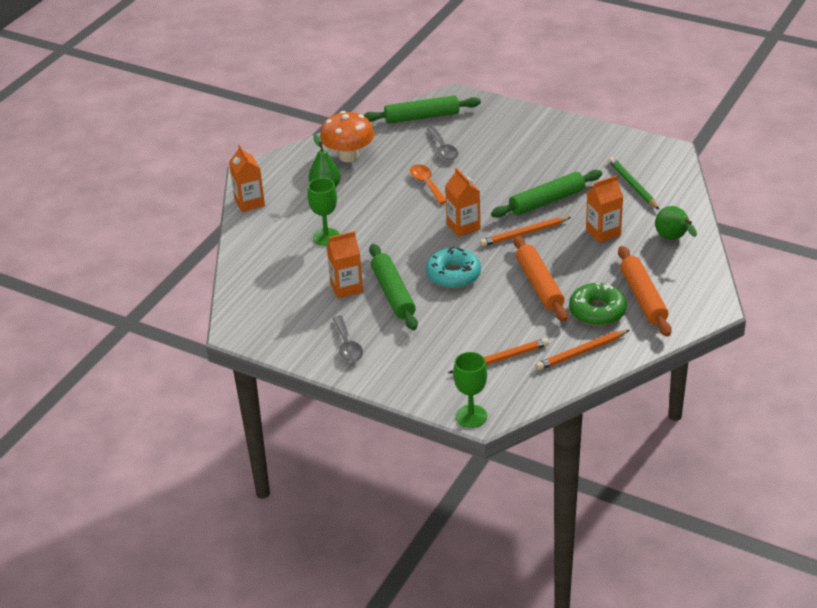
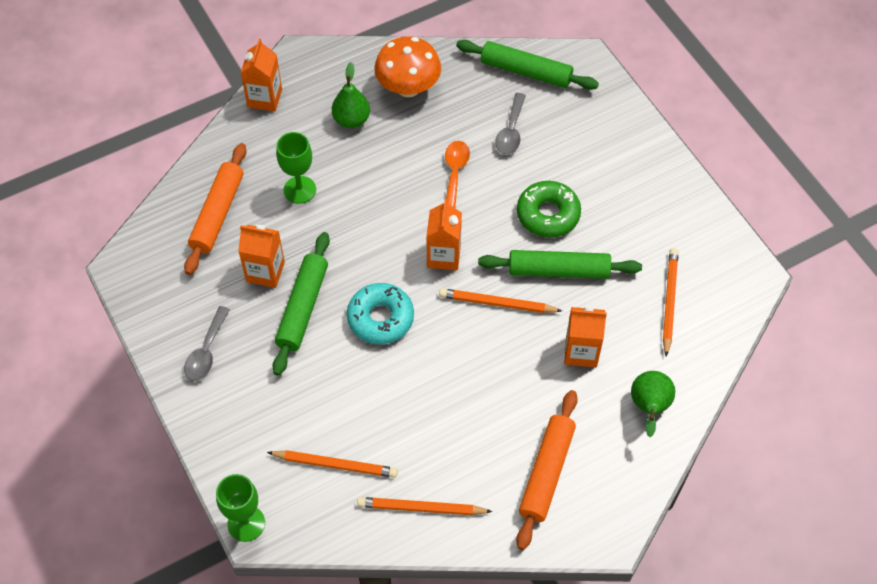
camera: 30 degrees right, 20 degrees up
orange rolling pin [513,235,568,322] -> orange rolling pin moved to [184,143,246,275]
green donut [569,283,627,326] -> green donut moved to [517,181,581,238]
green pencil [608,157,659,209] -> orange pencil [663,248,678,357]

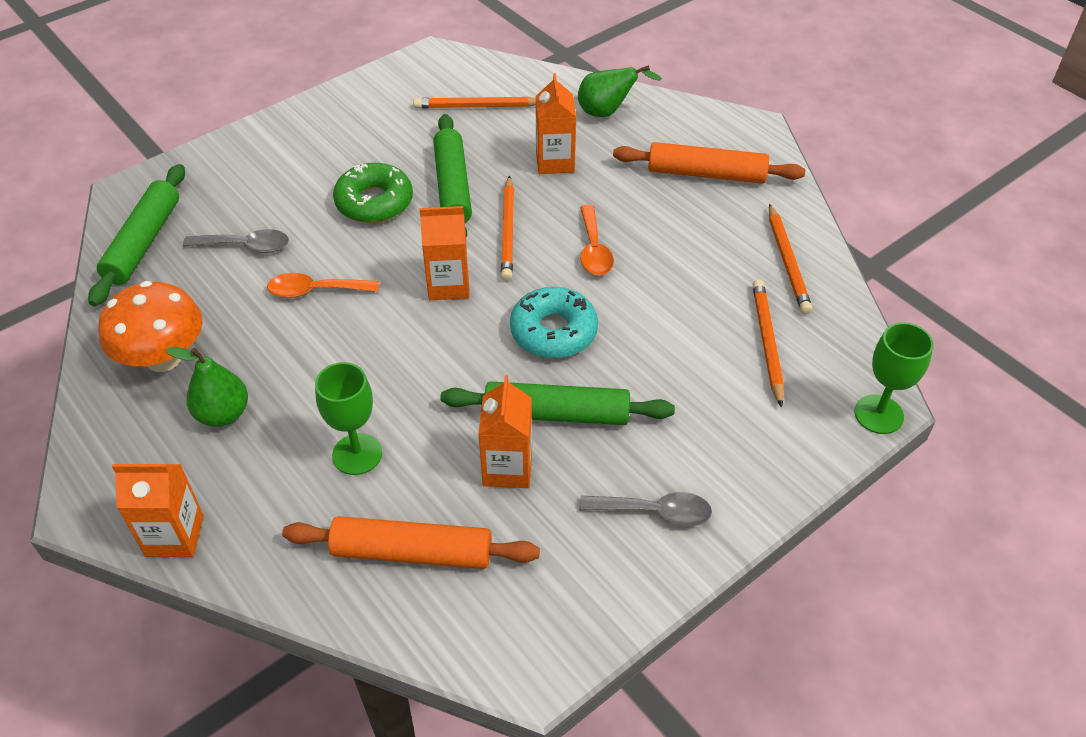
camera: 100 degrees left, 10 degrees down
none -> orange spoon [580,205,614,275]

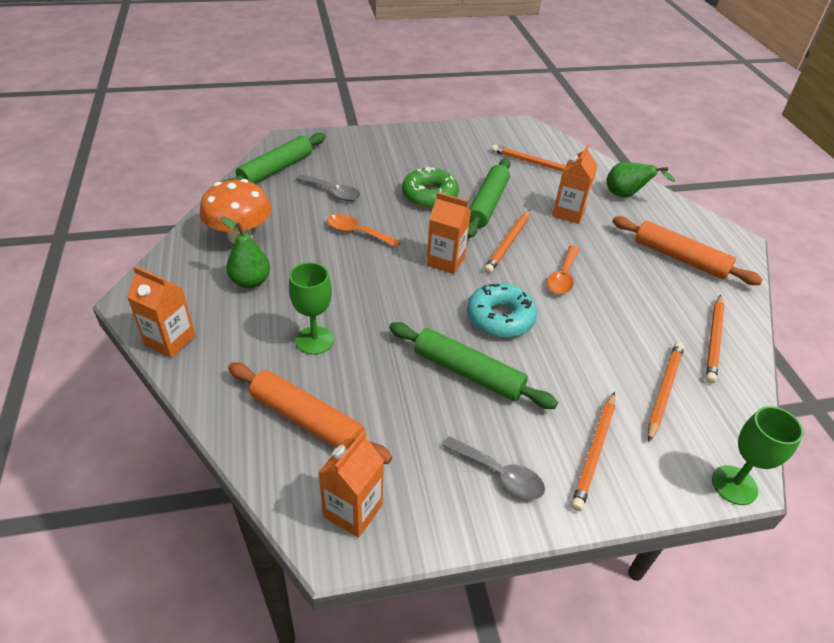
camera: 25 degrees right, 5 degrees down
orange carton [478,375,532,488] -> orange carton moved to [318,431,384,538]
none -> orange pencil [571,392,615,511]

